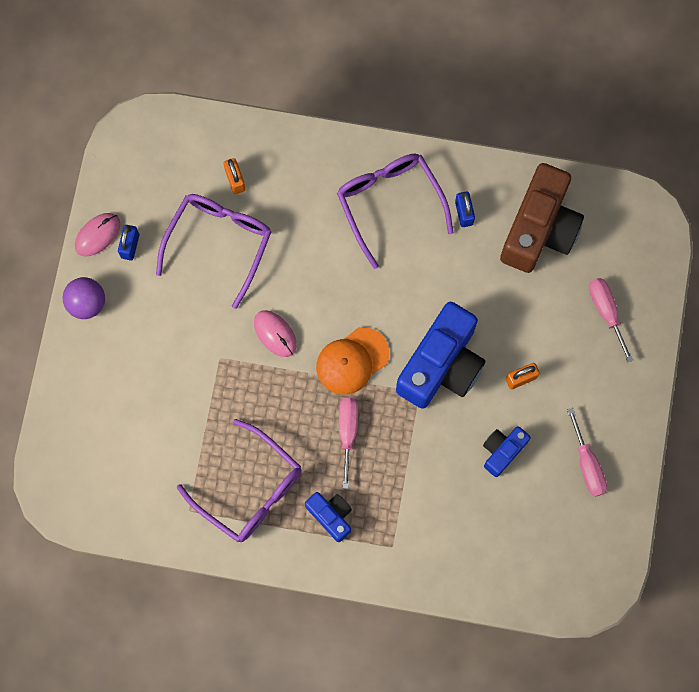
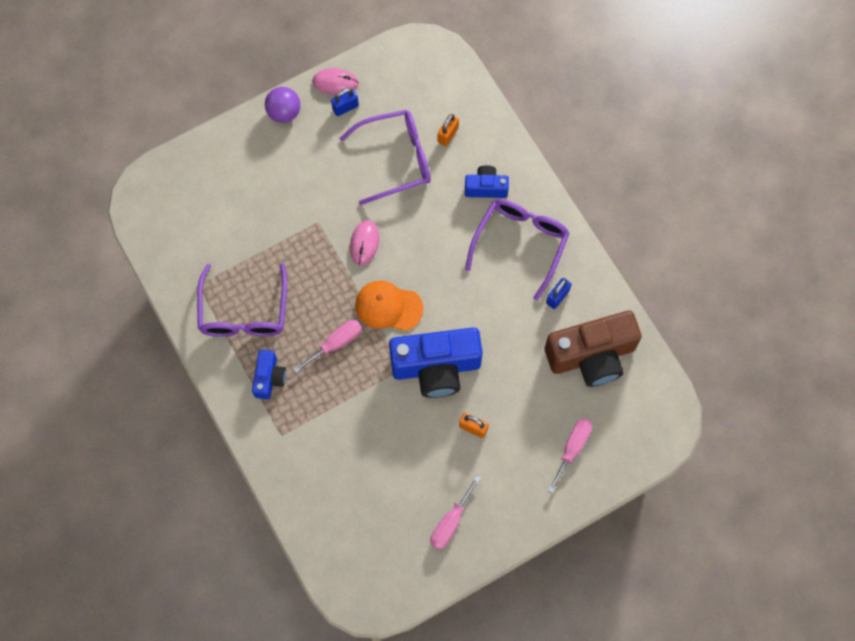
camera: 50 degrees right, 5 degrees down
blue camera [483,426,531,477] -> blue camera moved to [465,165,509,198]

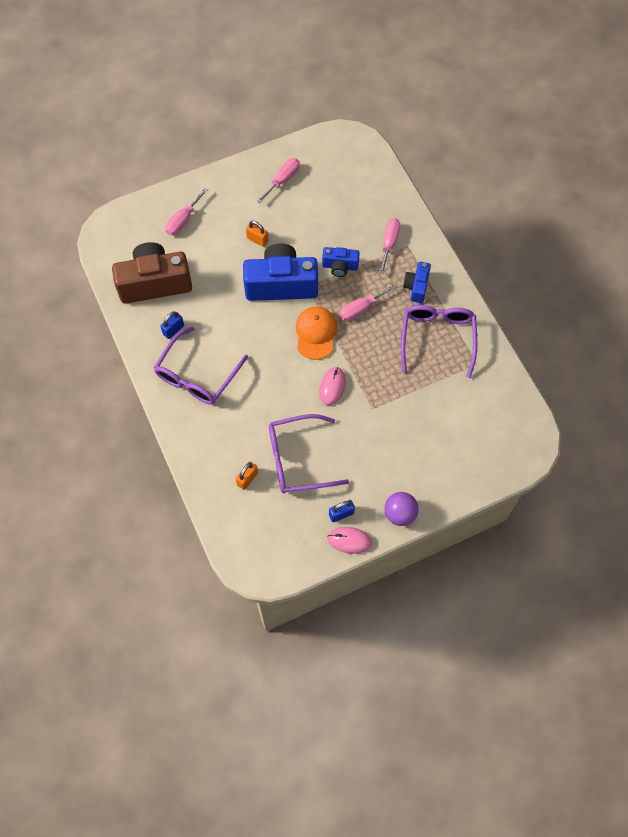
camera: 175 degrees left, 5 degrees down
orange cap [355,280,423,331] -> orange cap turned 105 degrees counterclockwise [296,306,337,360]
blue camera [465,165,509,198] -> blue camera moved to [322,247,360,277]
none -> pink screwdriver [379,218,400,274]

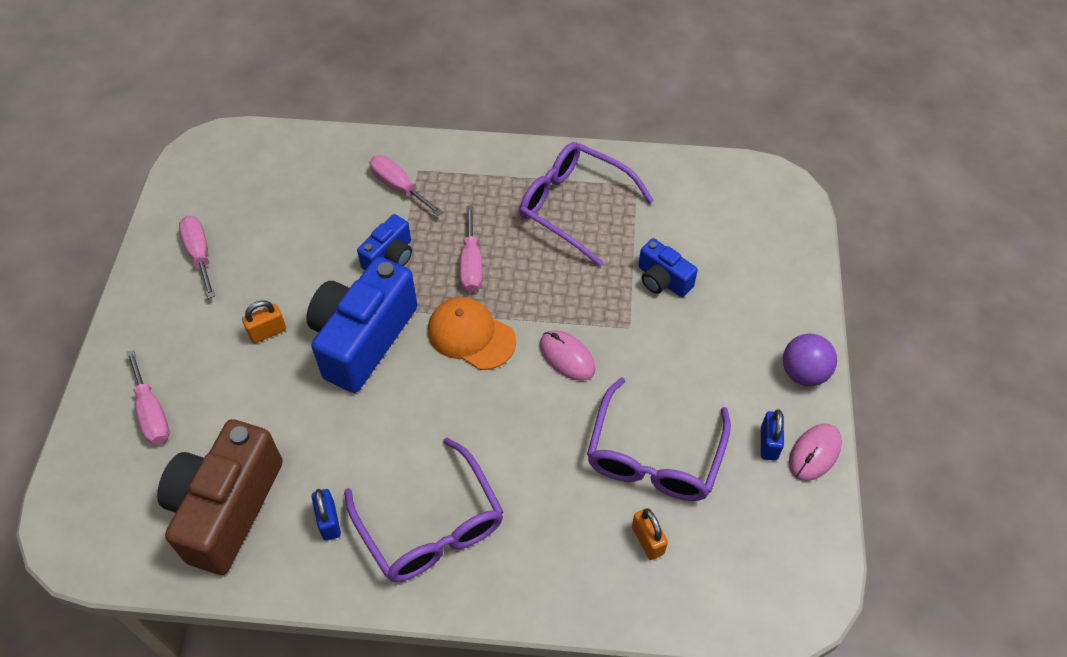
camera: 60 degrees left, 10 degrees down
blue camera [403,262,431,303] -> blue camera moved to [638,238,698,297]

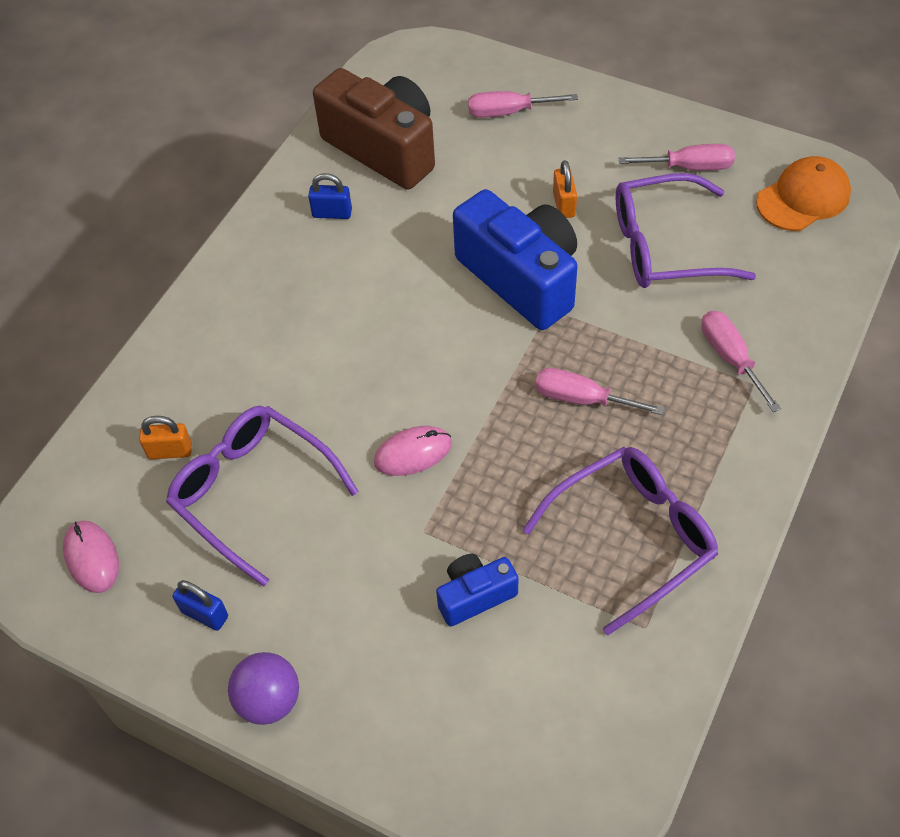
camera: 115 degrees right, 0 degrees up
purple glasses [344,437,504,582] -> purple glasses moved to [616,173,756,288]
blue camera [357,214,412,270] -> none
pink screwdriver [369,155,443,216] -> pink screwdriver turned 90 degrees counterclockwise [701,311,781,412]
orange cap [428,297,516,370] -> orange cap moved to [756,156,851,231]
pink mouse [789,424,842,481] -> pink mouse moved to [63,521,119,593]

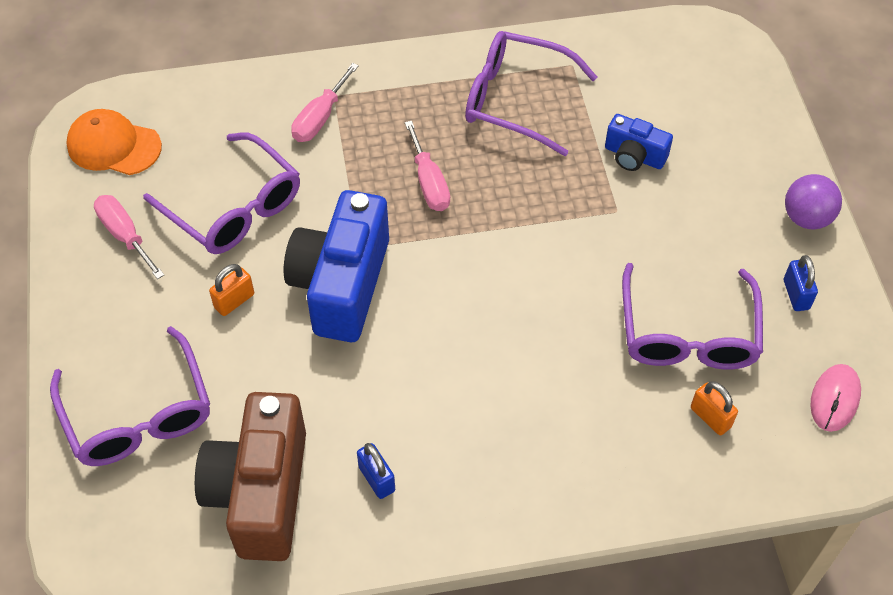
camera: 130 degrees left, 0 degrees up
pink mouse [374,426,452,476] -> none
pink screwdriver [468,91,578,118] -> purple glasses [50,326,210,466]

